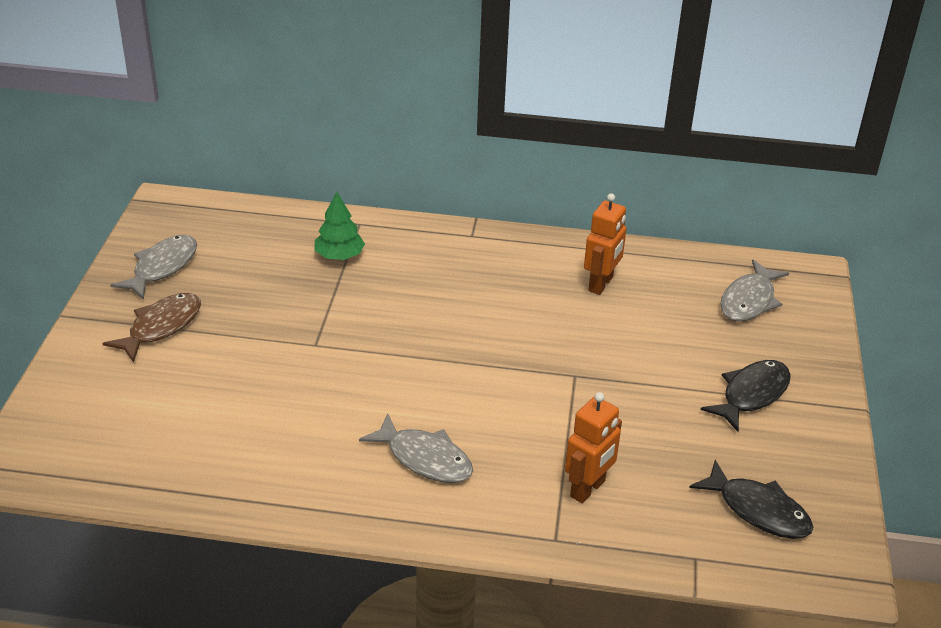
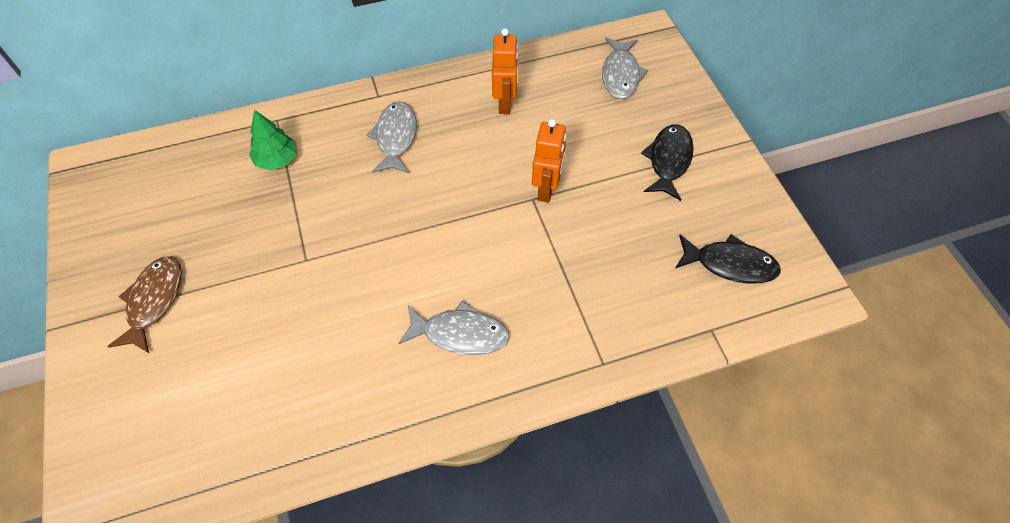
camera: 25 degrees left, 20 degrees up
grey fish [110,235,197,300] -> grey fish moved to [367,101,416,173]
orange robot [565,392,622,503] -> orange robot moved to [532,119,566,202]

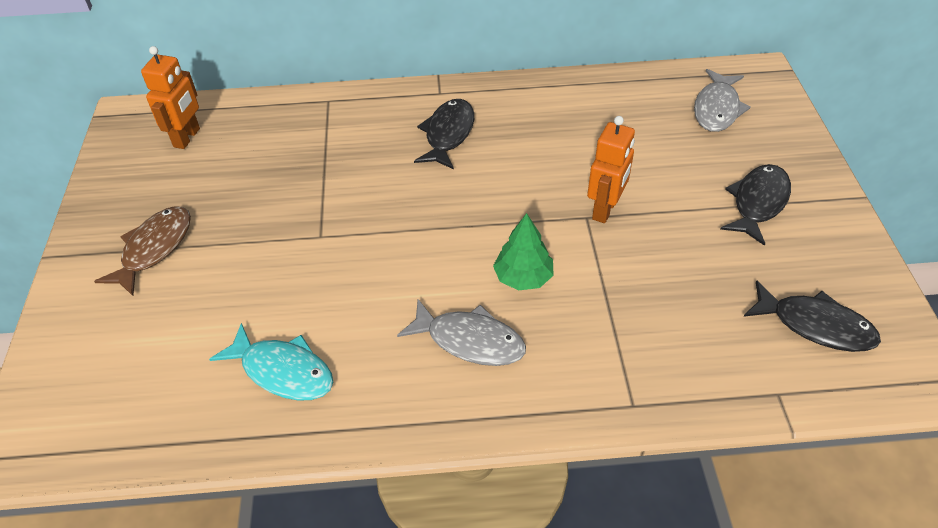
camera: 15 degrees right, 10 degrees down
green tree [249,110,297,170] -> green tree moved to [493,213,554,291]
grey fish [367,101,416,173] -> black fish [414,99,474,169]
orange robot [492,28,518,114] -> orange robot moved to [141,46,200,149]
none -> turquoise fish [209,323,333,401]

